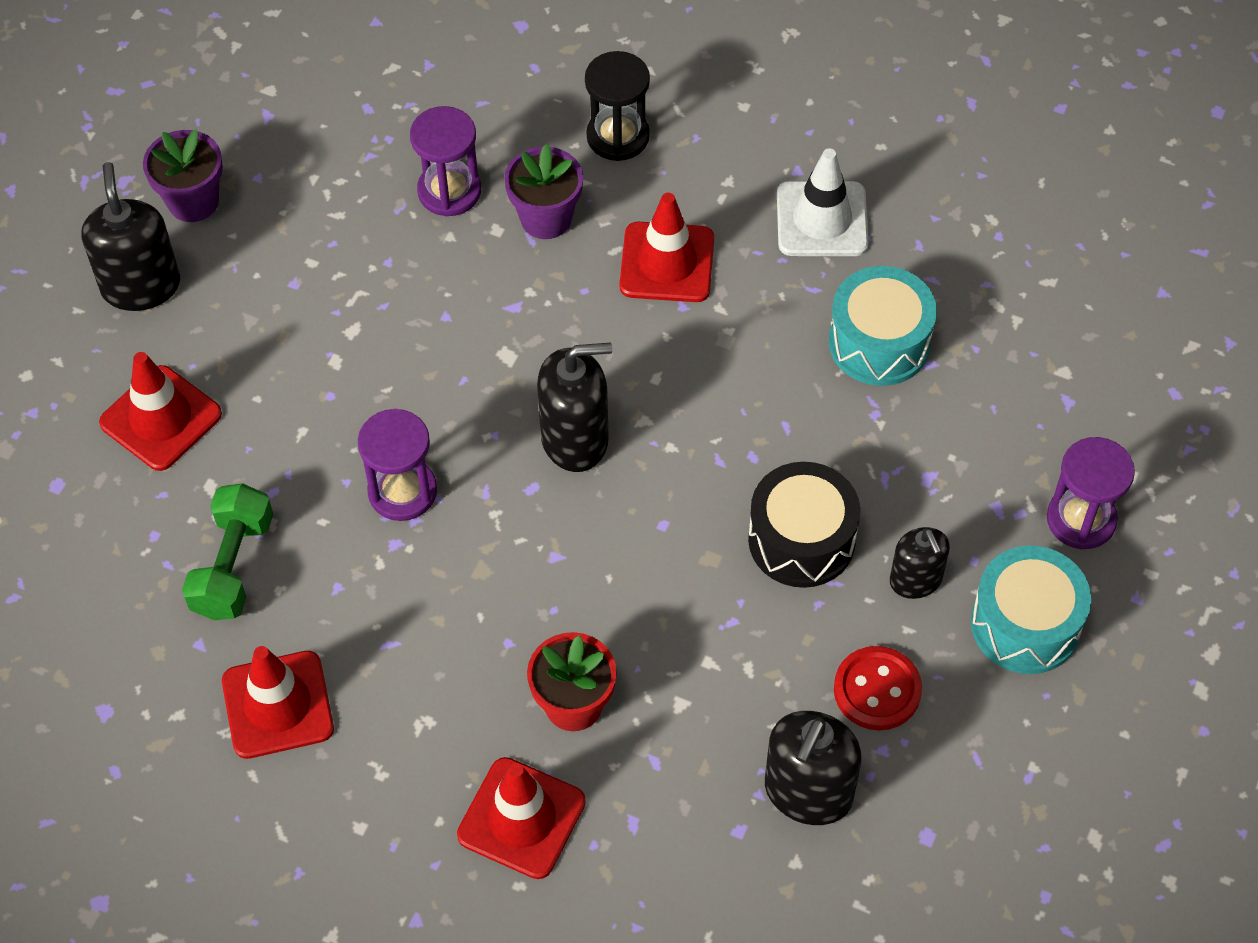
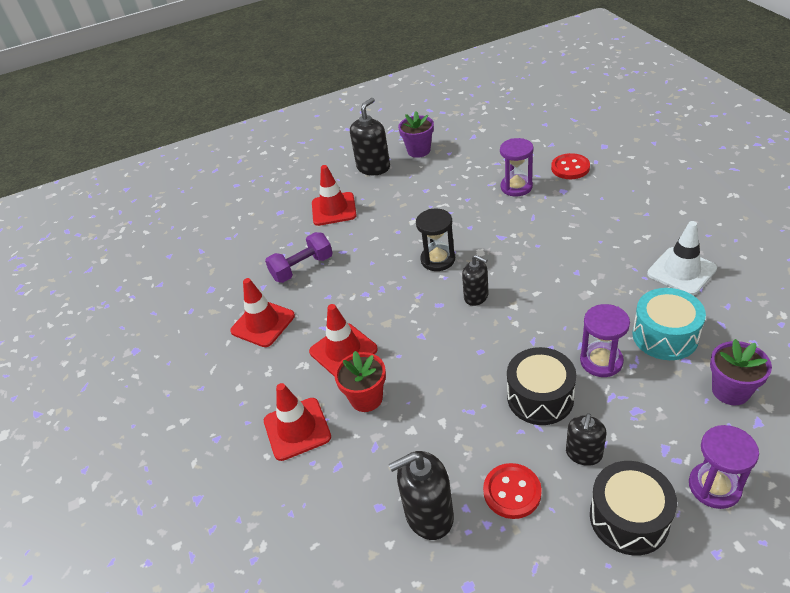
camera: 50 degrees right, 15 degrees down
green dumbbell [182,483,273,620] -> purple dumbbell [265,232,333,283]
purple hourglass [358,409,437,521] -> purple hourglass moved to [580,304,630,377]
purple flower pot [504,144,583,239] -> purple flower pot moved to [710,339,772,405]
black soap dispenser [537,343,612,472] -> black soap dispenser [462,255,488,306], size x0.63
black hourglass [585,51,650,161] -> black hourglass moved to [416,209,455,271]
red traffic cone [620,193,714,302] -> red traffic cone moved to [309,304,378,376]
turquoise drum [971,545,1091,674] -> black drum [590,461,677,556]
none -> red button [551,153,590,179]

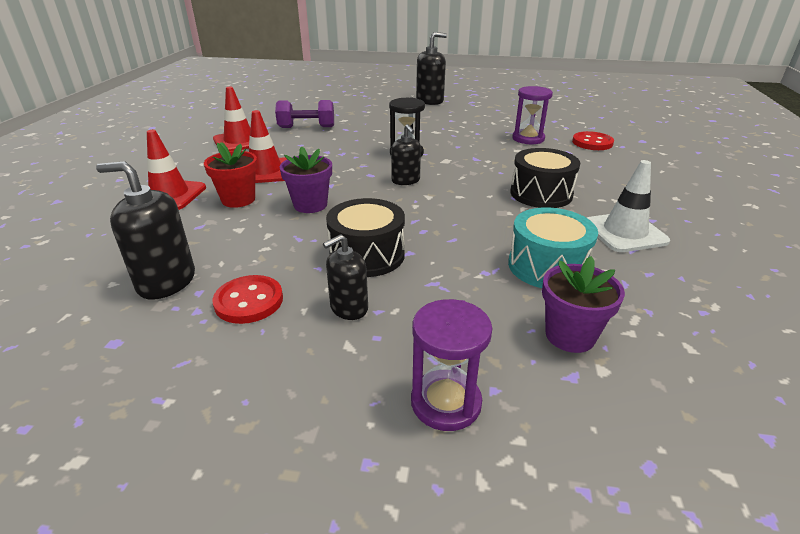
camera: 25 degrees right, 10 degrees down
red traffic cone [312,165,357,226] -> none
purple flower pot [398,111,434,158] -> purple flower pot moved to [280,147,332,213]
purple hourglass [580,304,630,377] -> none
black drum [590,461,677,556] -> black drum moved to [510,148,580,208]

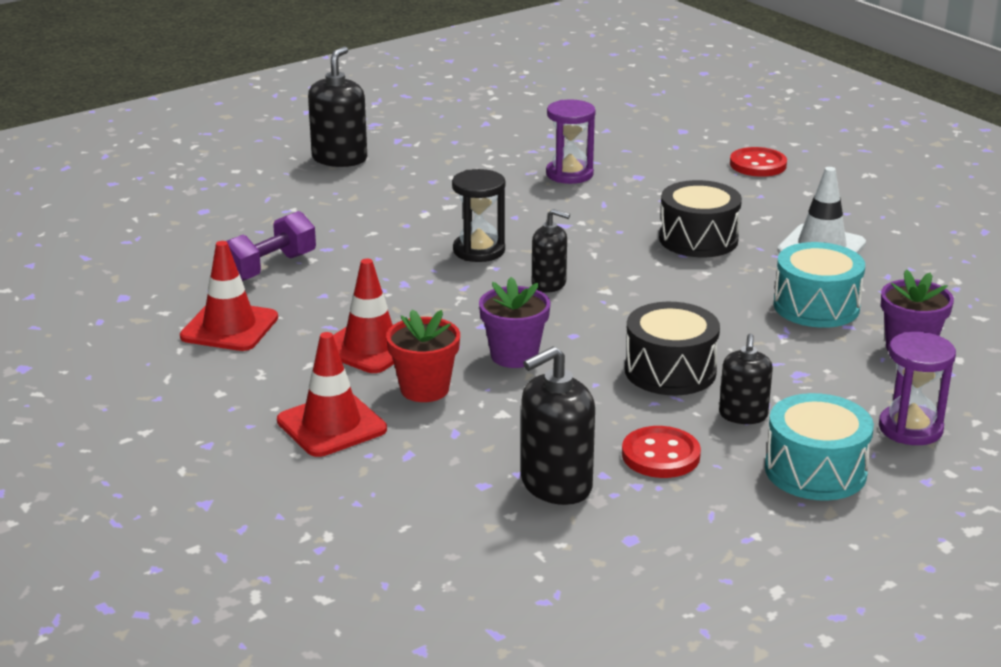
camera: 45 degrees left, 5 degrees down
red button [572,131,614,150] -> red button moved to [730,147,787,177]
none -> turquoise drum [765,393,874,501]

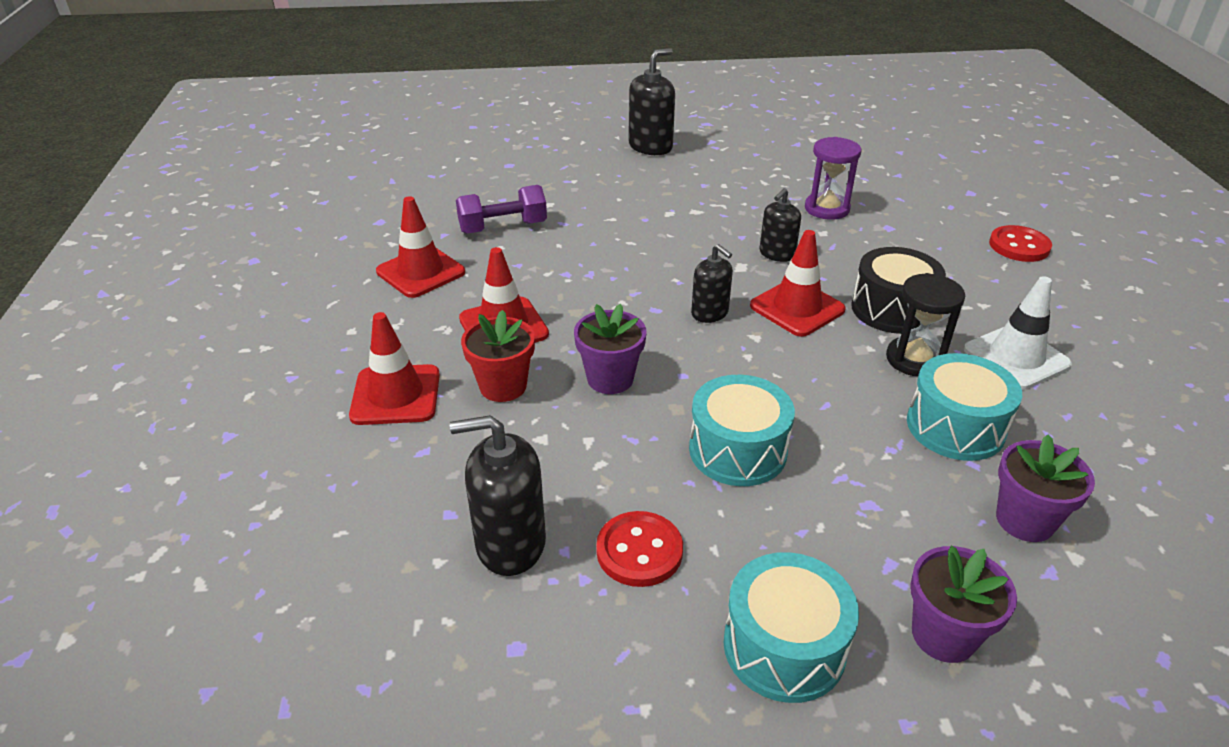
camera: 30 degrees right, 10 degrees up
black hourglass [452,169,505,262] -> black hourglass moved to [886,273,965,377]
black drum [625,302,720,395] -> turquoise drum [689,375,795,486]
black soap dispenser [719,333,773,424] -> black soap dispenser moved to [759,188,801,262]
purple hourglass [879,332,956,445] -> purple flower pot [910,546,1017,663]
none -> red traffic cone [750,230,846,337]

